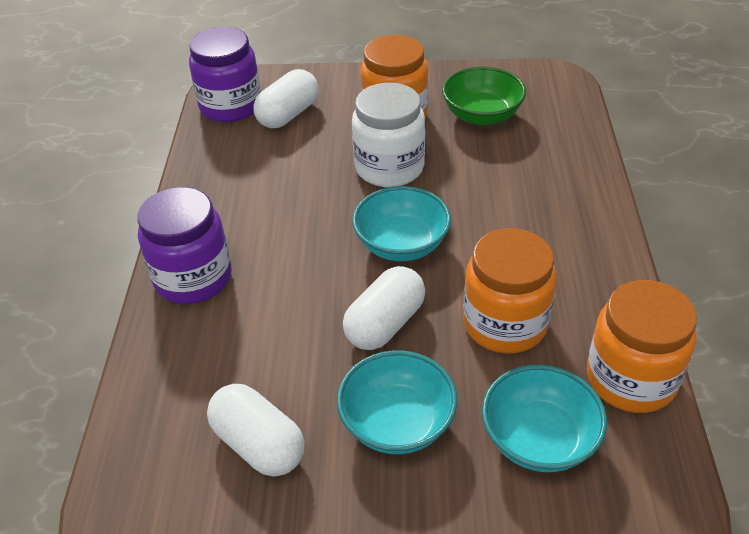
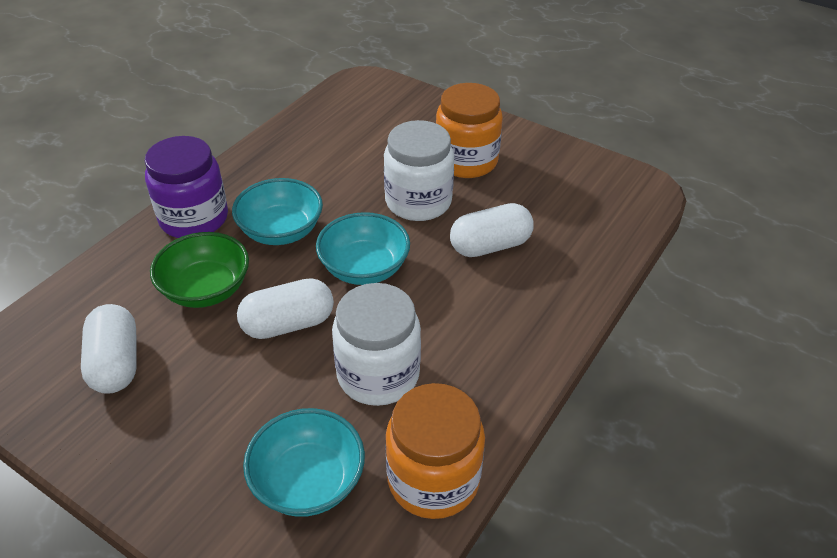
camera: 30 degrees right, 0 degrees up
purple jar [189,27,261,122] -> none
white capsule [253,69,319,128] -> white capsule moved to [450,203,534,257]
turquoise bowl [337,350,457,454] -> turquoise bowl moved to [232,178,323,245]
green bowl [442,67,526,125] -> green bowl moved to [150,232,249,308]
orange jar [463,228,557,354] -> white jar [332,283,421,406]

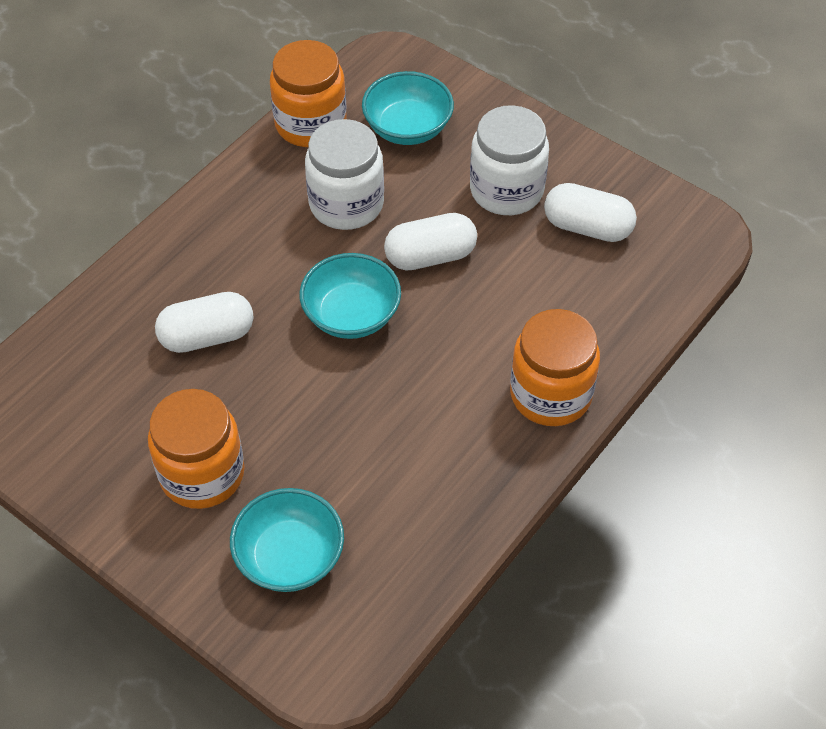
camera: 175 degrees left, 10 degrees up
white capsule [81,304,137,394] -> white capsule turned 60 degrees counterclockwise [544,183,637,242]
purple jar [145,136,228,238] -> orange jar [510,309,600,426]
green bowl [150,232,249,308] -> none
turquoise bowl [232,178,323,245] -> turquoise bowl moved to [230,488,344,592]
white jar [384,120,454,221] -> white jar moved to [470,105,549,215]

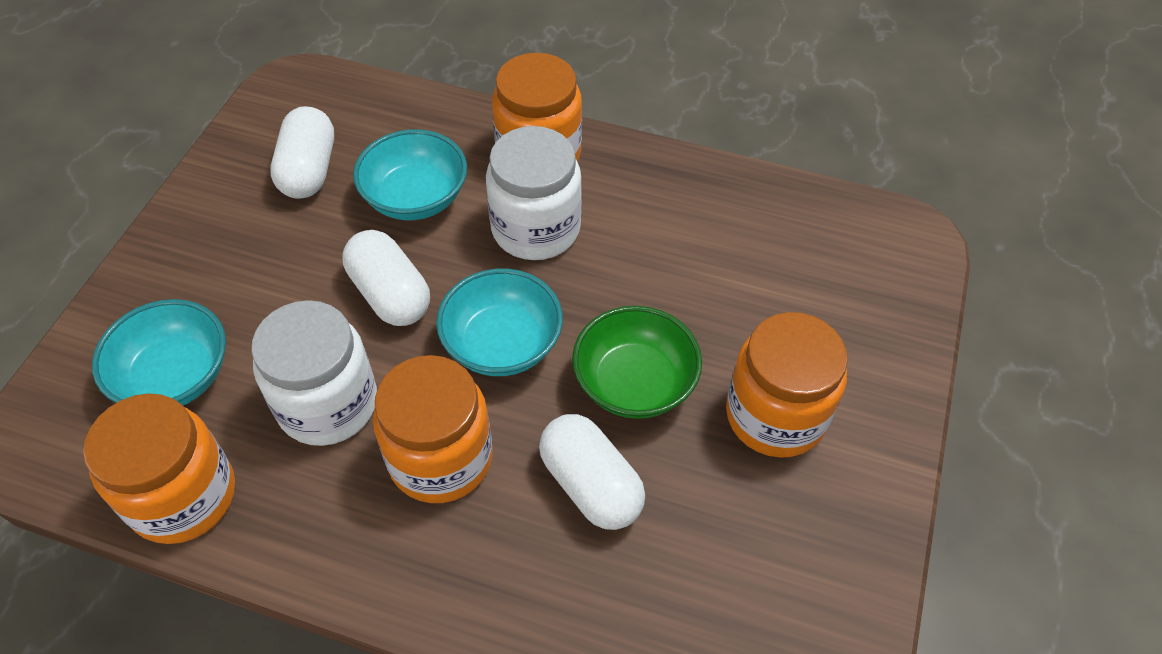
camera: 110 degrees left, 0 degrees up
turquoise bowl [230,488,344,592] -> turquoise bowl moved to [353,129,467,220]
white jar [470,105,549,215] -> white jar moved to [486,126,582,260]
none -> orange jar [373,355,493,503]
none -> green bowl [572,306,702,419]

